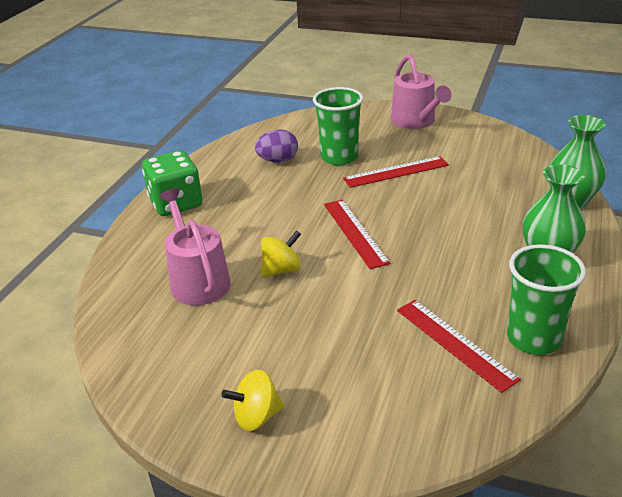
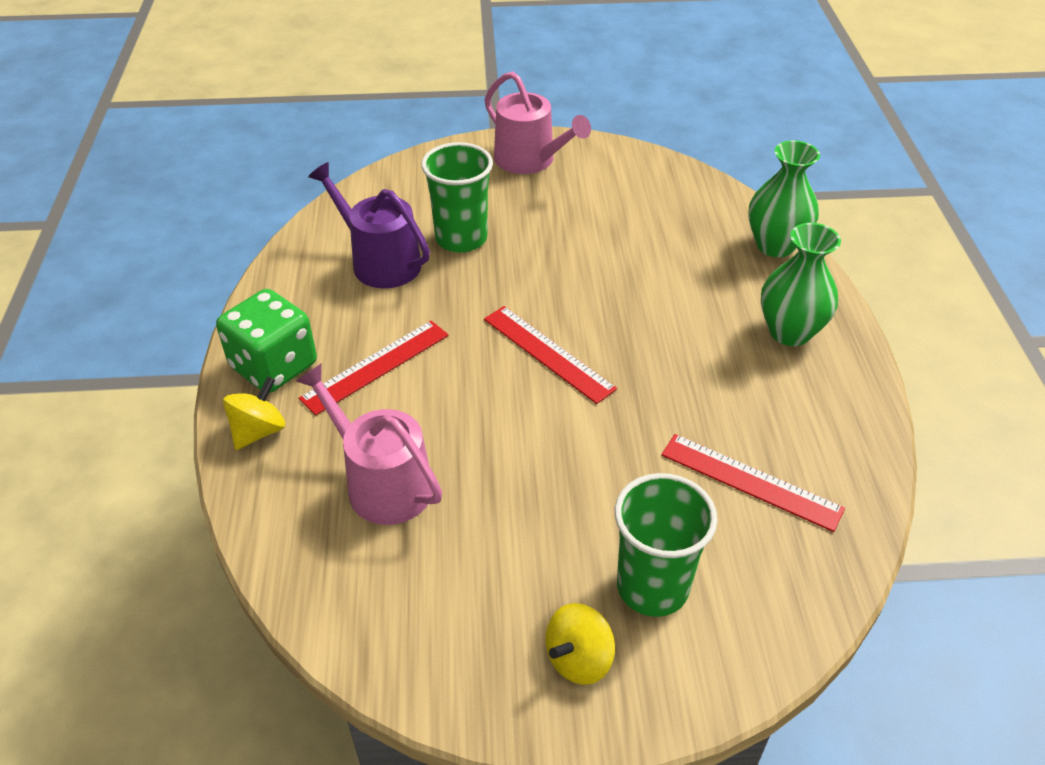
camera: 25 degrees left, 10 degrees up
purple egg [255,130,298,163] -> purple watering can [308,162,430,288]
yellow spinning top [261,230,301,277] -> yellow spinning top moved to [223,376,285,450]
red ruler [343,156,449,188] -> red ruler moved to [299,321,449,415]
green cup [507,244,586,355] -> green cup moved to [615,473,718,617]

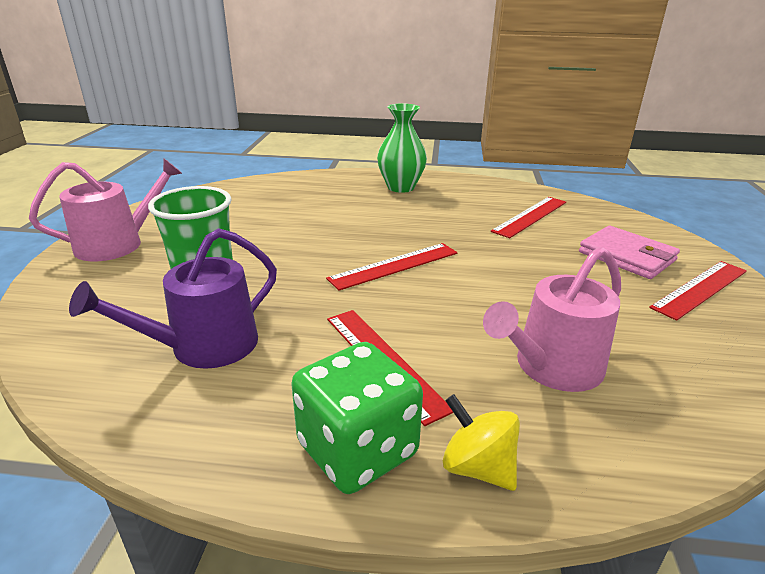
camera: 80 degrees left, 15 degrees down
yellow spinning top [545,603,615,685] -> red ruler [649,261,747,321]
green cup [615,473,718,617] -> pink wallet [579,226,680,279]
green vase [748,140,820,257] -> none

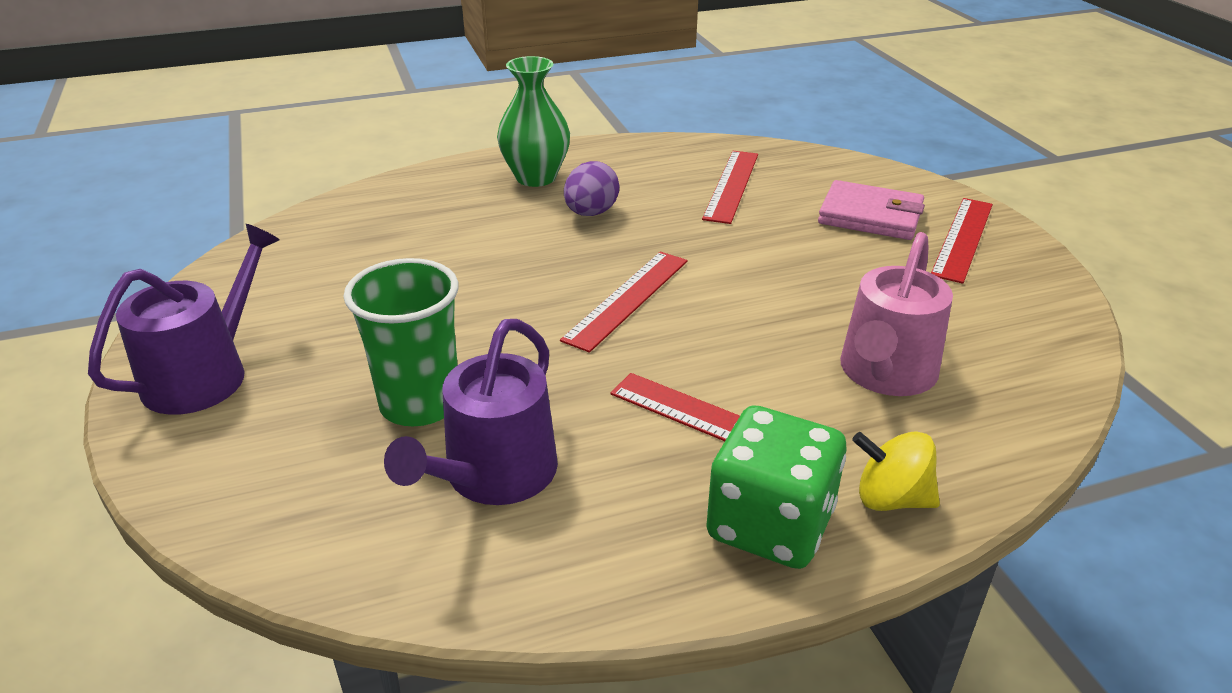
camera: 25 degrees left, 5 degrees up
pink watering can [29,158,182,261] -> purple watering can [88,224,280,415]
none -> purple egg [564,161,619,216]

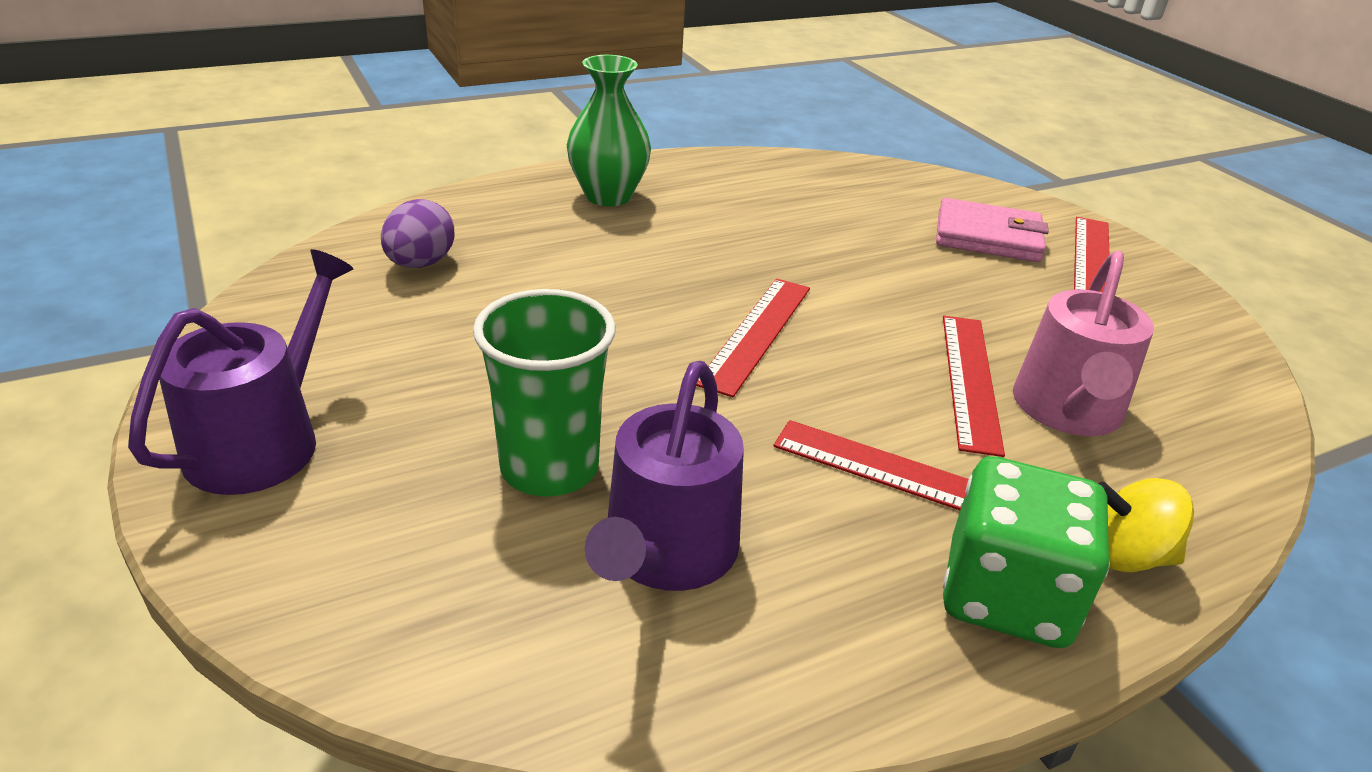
camera: 10 degrees left, 0 degrees up
purple egg [564,161,619,216] -> purple egg moved to [381,199,455,268]
red ruler [702,151,758,224] -> red ruler moved to [943,316,1005,457]

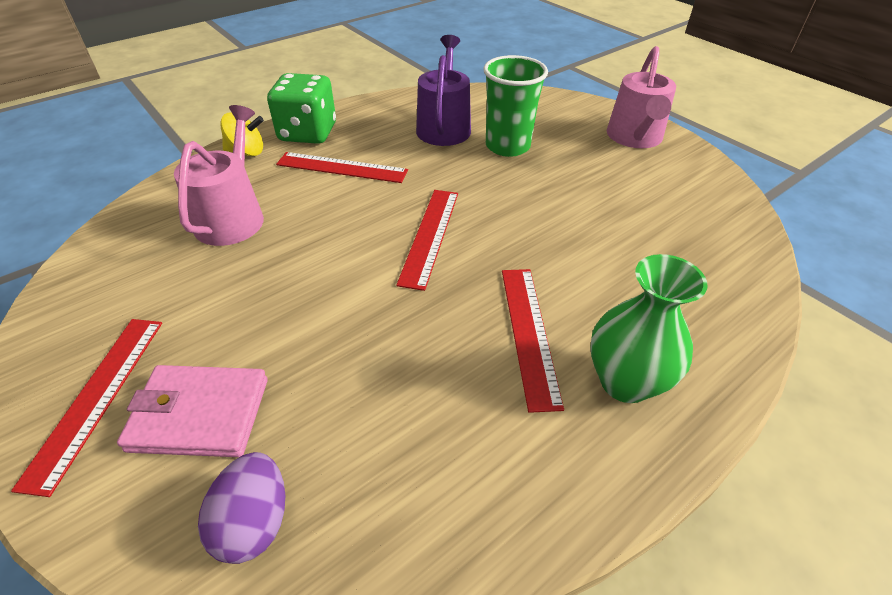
camera: 170 degrees right, 10 degrees up
purple watering can [128,249,354,495] -> pink watering can [607,46,676,148]
purple egg [381,199,455,268] -> purple egg moved to [198,452,285,564]
red ruler [943,316,1005,457] -> red ruler moved to [502,269,564,413]

